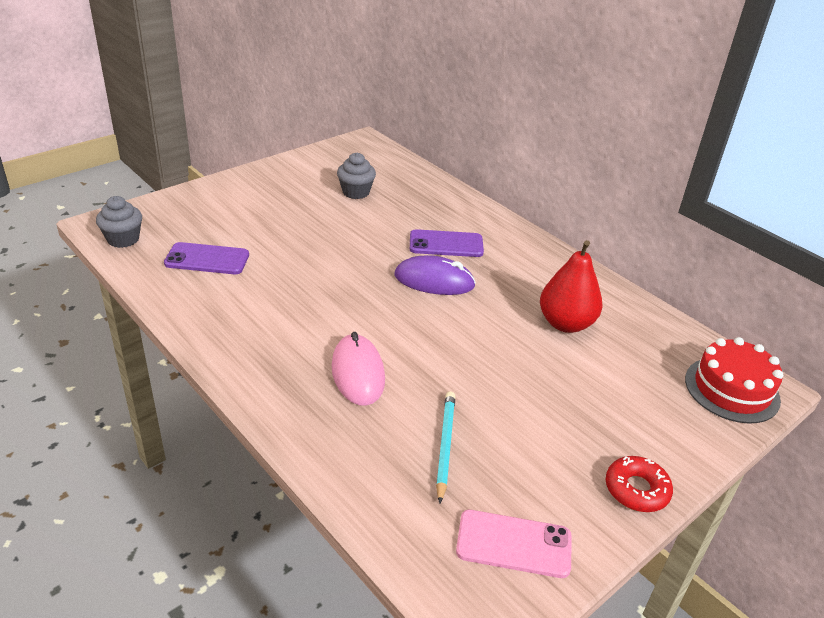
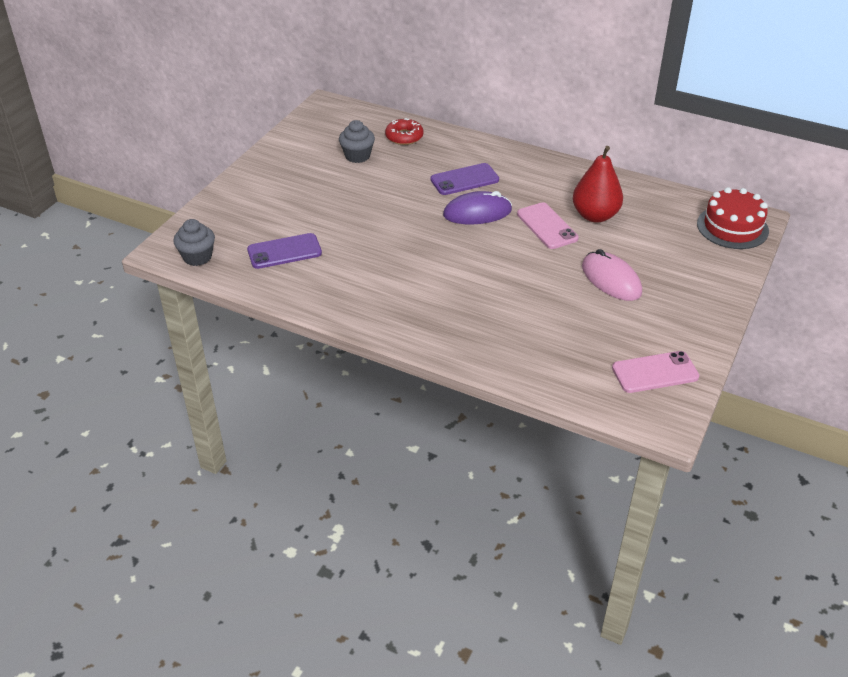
camera: 20 degrees left, 5 degrees up
pink mouse [332,332,385,406] -> pink mouse moved to [582,249,642,301]
turquoise pencil [436,391,455,504] -> none
red donut [606,456,673,512] -> red donut moved to [385,118,424,145]
none -> pink phone [517,202,579,249]

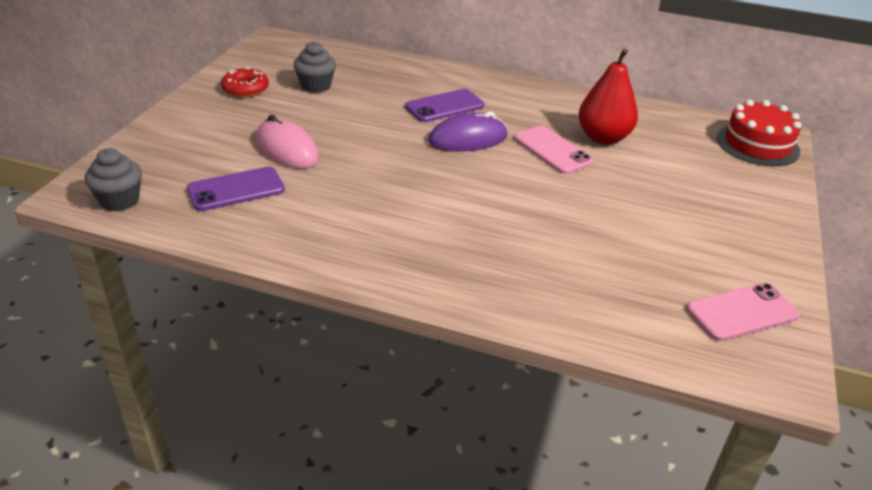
camera: 10 degrees left, 5 degrees down
red donut [385,118,424,145] -> red donut moved to [221,67,269,98]
pink mouse [582,249,642,301] -> pink mouse moved to [256,115,319,169]

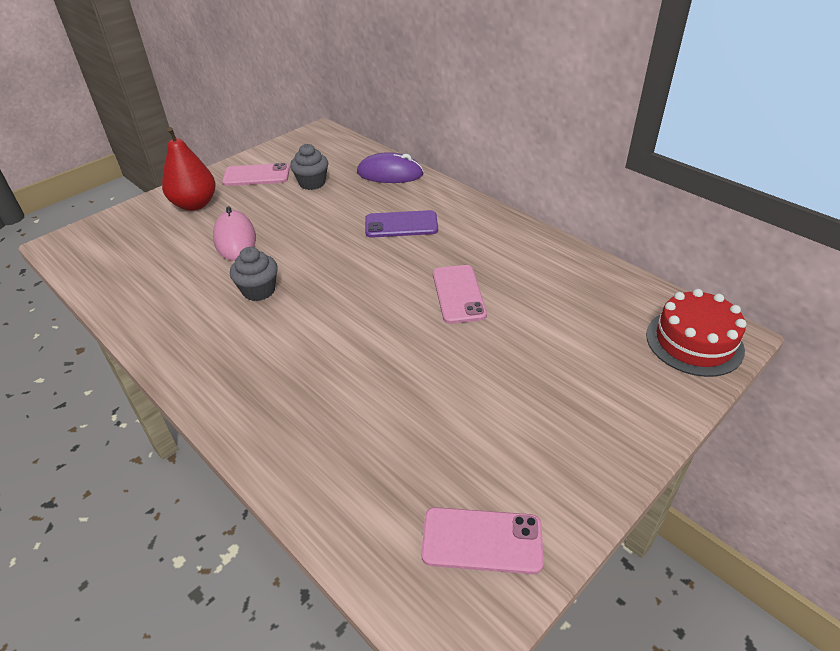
camera: 30 degrees right, 5 degrees up
grey cupcake [85,148,142,211] -> grey cupcake moved to [230,247,278,301]
purple phone [187,167,285,211] -> none
red donut [221,67,269,98] -> pink phone [222,163,290,186]
purple mouse [428,111,508,152] -> purple mouse moved to [357,152,424,183]
red pear [578,48,638,145] -> red pear moved to [162,127,216,211]

